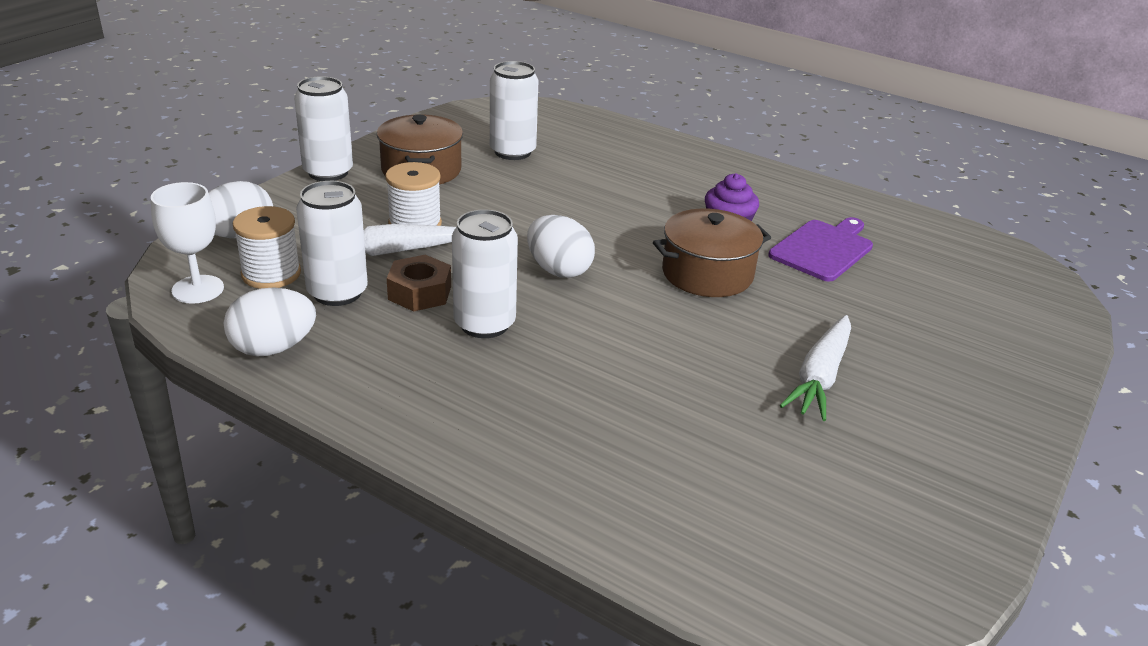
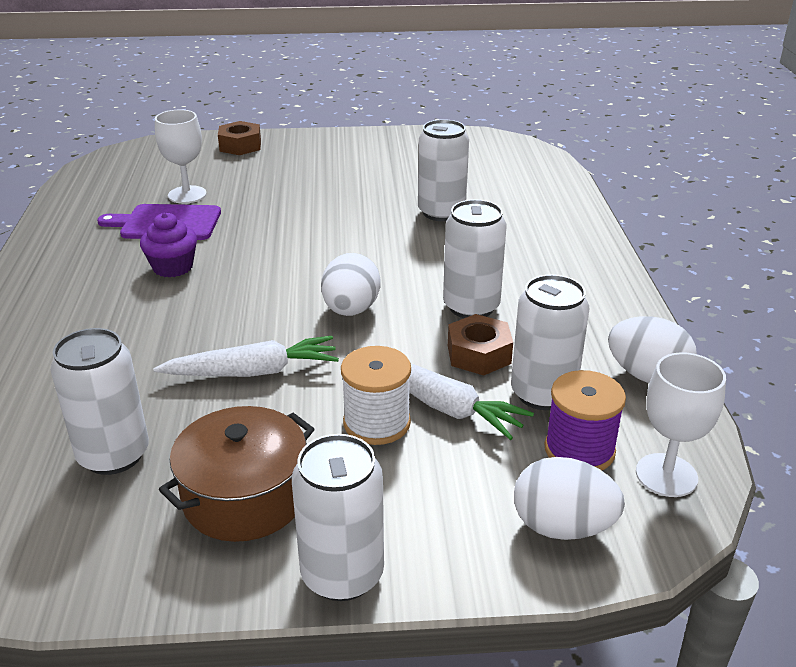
camera: 125 degrees left, 0 degrees up
white spool [233,206,301,289] -> purple spool [545,370,626,470]
brown pot [653,209,771,297] -> none
white carrot [780,315,851,421] -> white carrot moved to [153,336,339,377]
none -> white goblet [155,110,207,204]
none -> brown nut [218,121,261,155]
none -> white can [418,119,469,221]

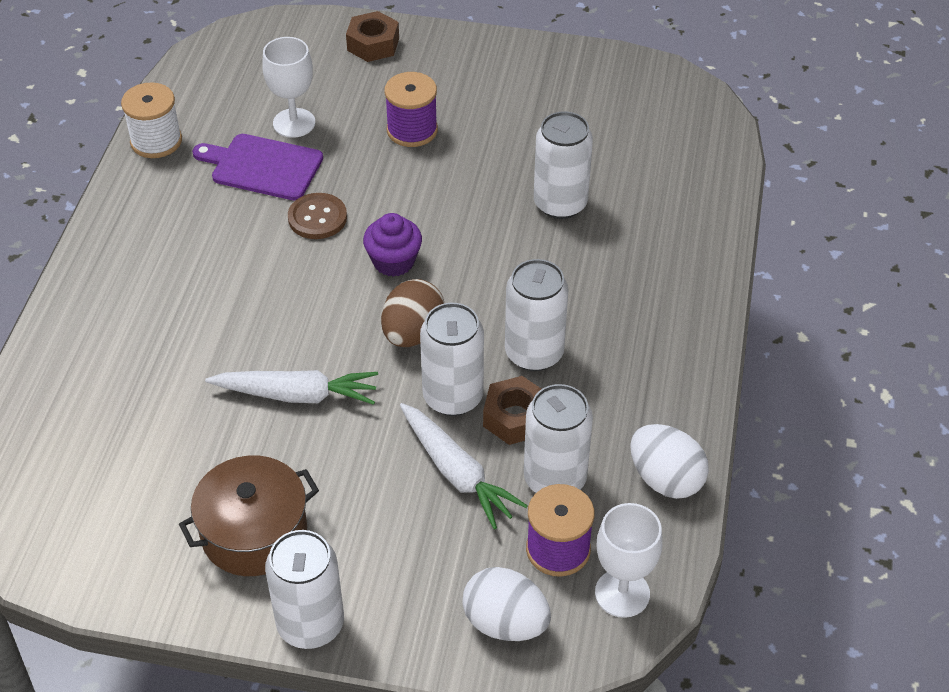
camera: 15 degrees right, 15 degrees up
white can [50,328,149,475] -> white can moved to [420,303,484,416]
purple cupcake [140,212,197,277] -> purple cupcake moved to [363,213,422,277]
white egg [321,253,381,316] -> brown egg [381,279,444,347]
white spool [341,346,411,445] -> white spool moved to [121,82,182,158]
none -> brown button [288,193,347,239]
none -> purple spool [384,72,438,147]

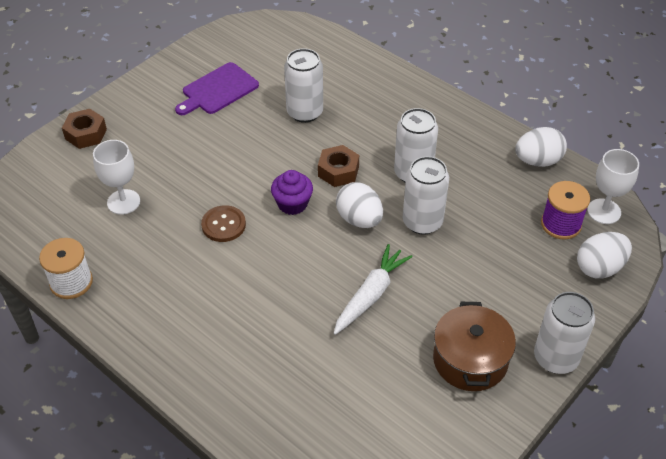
camera: 60 degrees left, 0 degrees up
purple cutting board [192,134,323,200] -> purple cutting board moved to [175,62,259,115]
brown egg [381,279,444,347] -> white egg [336,182,383,228]
purple spool [384,72,438,147] -> none
white carrot [400,403,528,530] -> none
brown nut [483,376,541,445] -> brown nut moved to [318,145,359,187]
white can [524,384,593,493] -> none

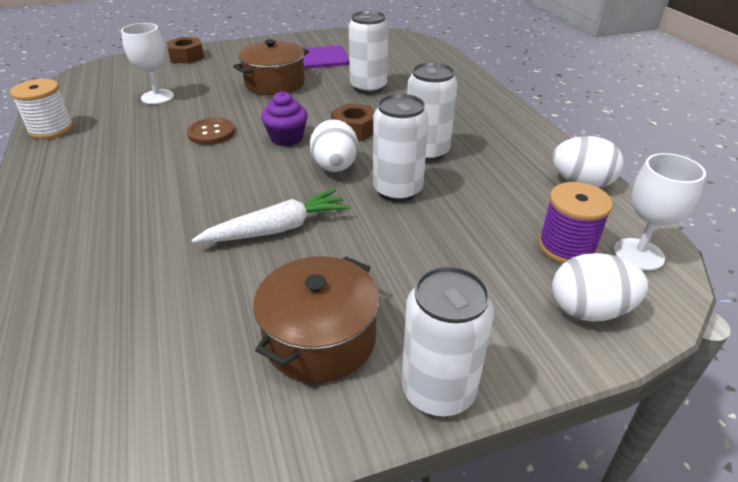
camera: 30 degrees right, 10 degrees down
none -> brown pot [233,39,309,95]

